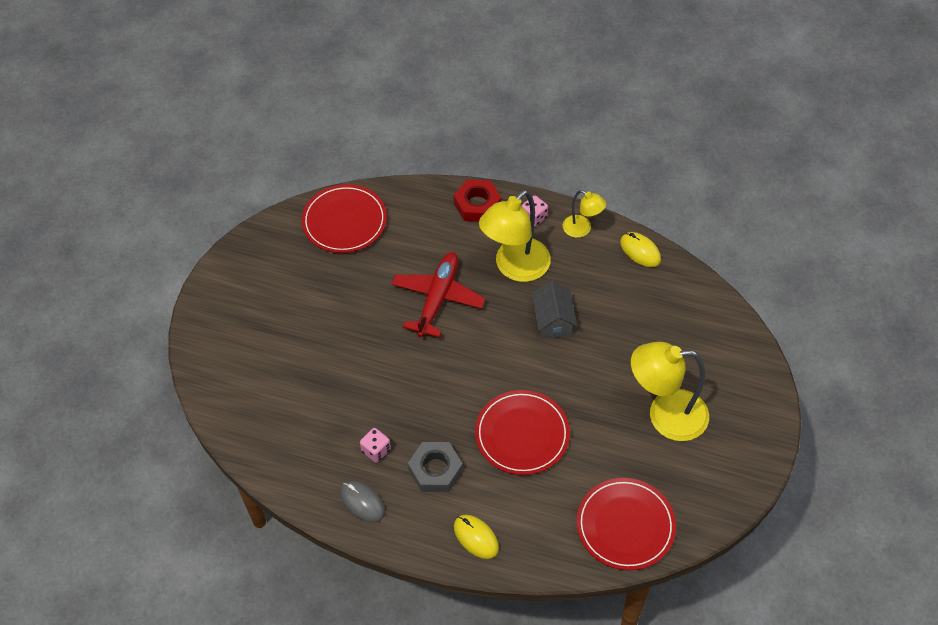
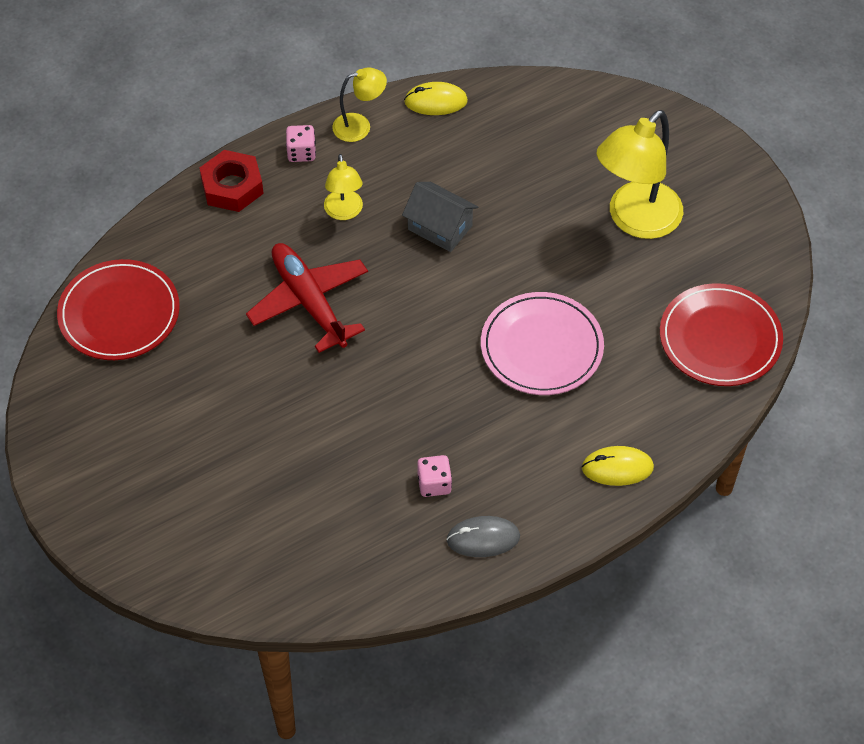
camera: 50 degrees left, 0 degrees up
grey nut [408,442,463,492] -> none
red plate [475,390,570,475] -> pink plate [481,292,604,395]
yellow lamp [479,190,551,282] -> yellow lamp [324,154,363,220], size x0.53

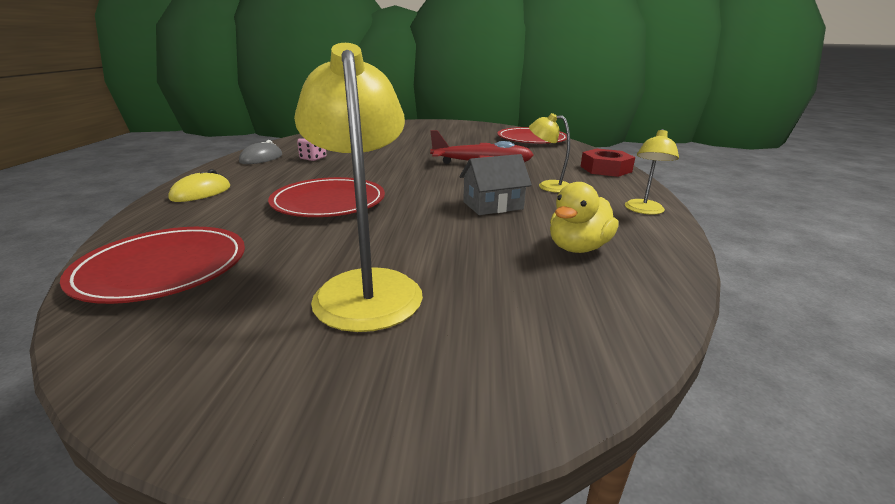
camera: 125 degrees right, 30 degrees down
pink dice [286,125,316,162] -> none
yellow mouse [404,82,468,115] -> none
pink plate [481,292,604,395] -> red plate [268,177,385,217]
none -> yellow duck [550,182,619,253]

